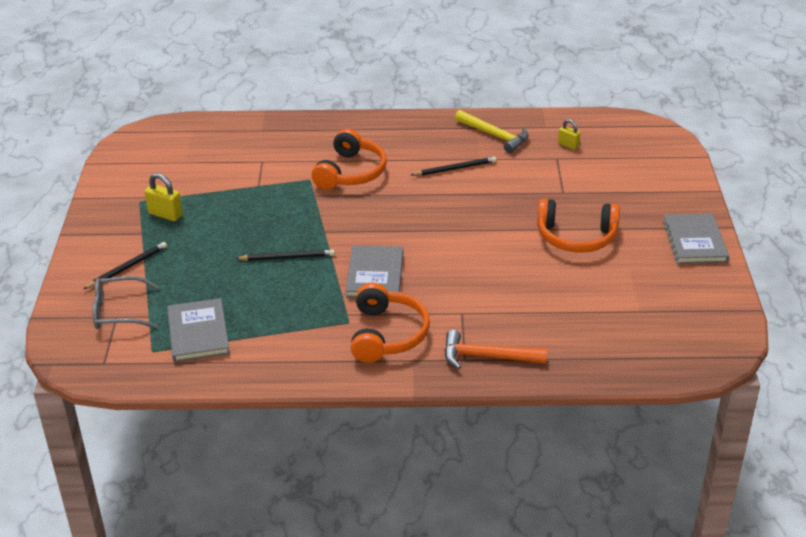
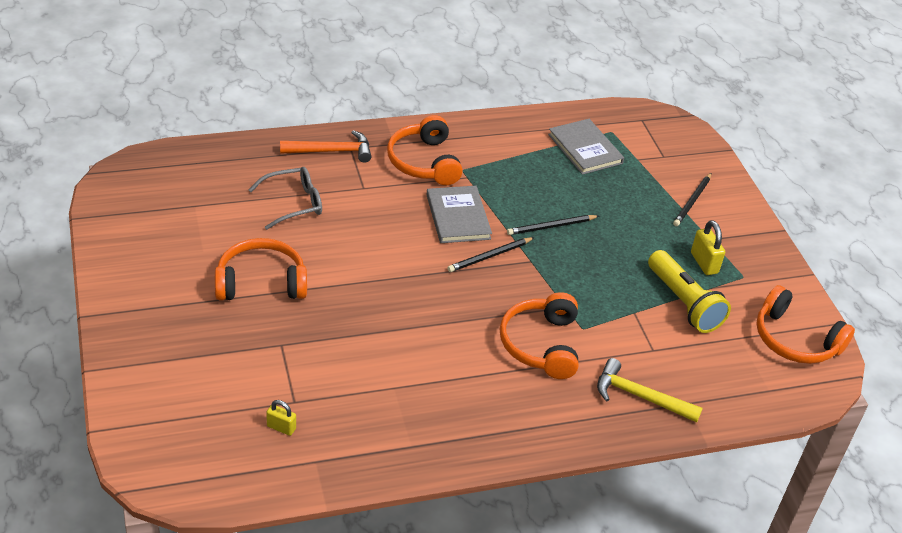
camera: 160 degrees right, 5 degrees up
grey glasses [92,276,159,329] -> grey glasses moved to [249,167,322,230]
yellow padlock [145,173,183,221] -> yellow padlock turned 60 degrees clockwise [691,220,725,275]
black pencil [411,156,496,176] -> black pencil moved to [447,237,535,272]
yellow hammer [455,110,529,153] -> yellow hammer moved to [597,358,703,422]
grey book [663,213,729,264] -> none
none -> yellow flashlight [648,250,731,333]
none -> orange headphones [756,285,855,364]

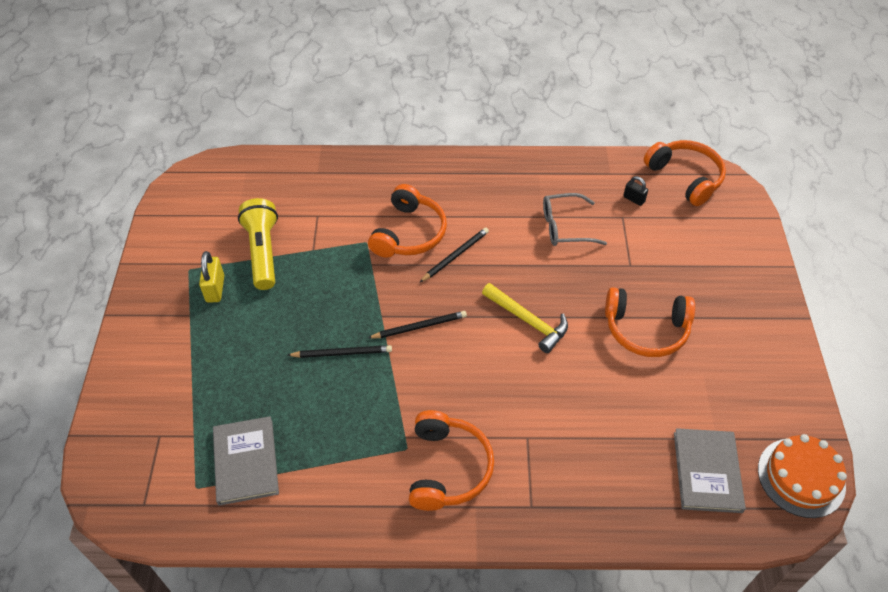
camera: 160 degrees left, 10 degrees up
grey glasses [249,167,322,230] -> grey glasses moved to [543,193,607,246]
yellow padlock [266,400,296,436] -> black padlock [623,176,648,206]
orange hammer [280,130,371,163] -> none
grey book [426,186,492,243] -> grey book moved to [674,428,746,513]
yellow hammer [597,358,703,422] -> yellow hammer moved to [482,283,568,353]
black pencil [673,173,712,226] -> black pencil moved to [420,228,489,282]
orange headphones [756,285,855,364] -> orange headphones moved to [644,140,726,206]
none -> orange cake [758,434,847,518]

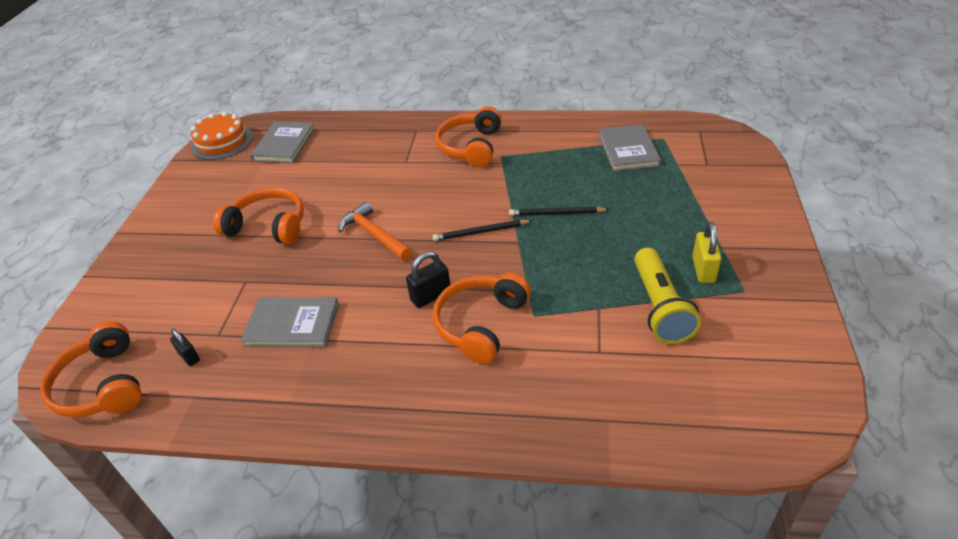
camera: 170 degrees left, 10 degrees down
black pencil [420,228,489,282] -> black padlock [406,251,450,308]
yellow hammer [482,283,568,353] -> orange hammer [338,201,412,260]
grey glasses [543,193,607,246] -> grey book [241,297,339,347]

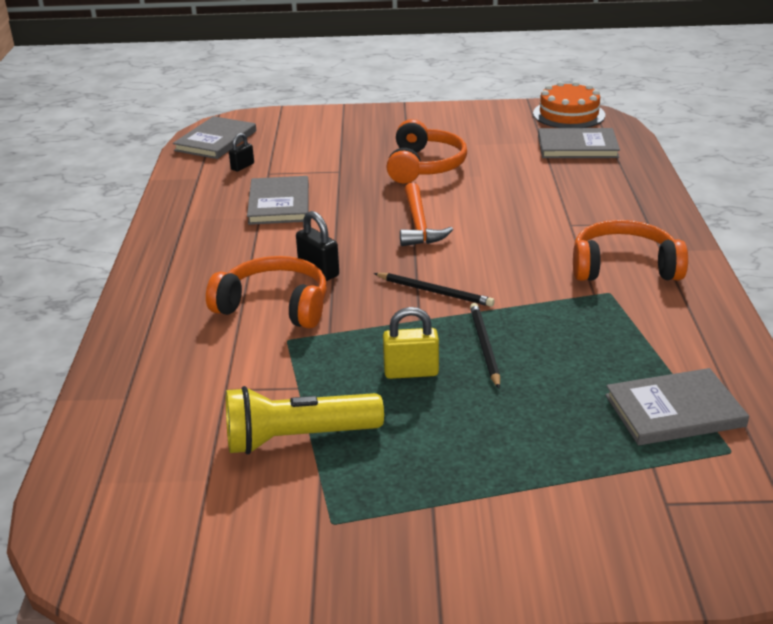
camera: 80 degrees right, 10 degrees down
orange headphones [40,321,142,417] -> grey book [173,116,256,159]
orange hammer [338,201,412,260] -> orange hammer turned 135 degrees clockwise [400,183,453,246]
black pencil [433,220,532,241] -> black pencil turned 135 degrees clockwise [374,273,495,307]
yellow padlock [692,222,722,283] -> yellow padlock moved to [383,307,439,379]

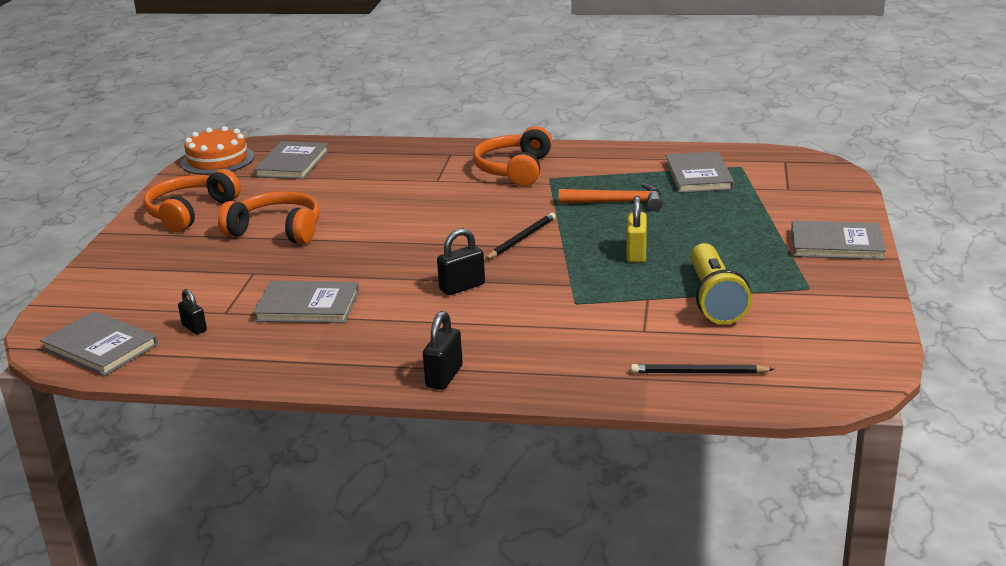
camera: 80 degrees left, 5 degrees down
orange headphones [206,256,327,329] -> orange headphones moved to [143,169,241,232]
orange hammer [400,183,453,246] -> orange hammer moved to [559,183,662,211]
black pencil [470,303,500,389] -> black pencil moved to [631,364,775,374]
none -> black padlock [423,311,463,390]
none -> grey book [791,221,886,260]

